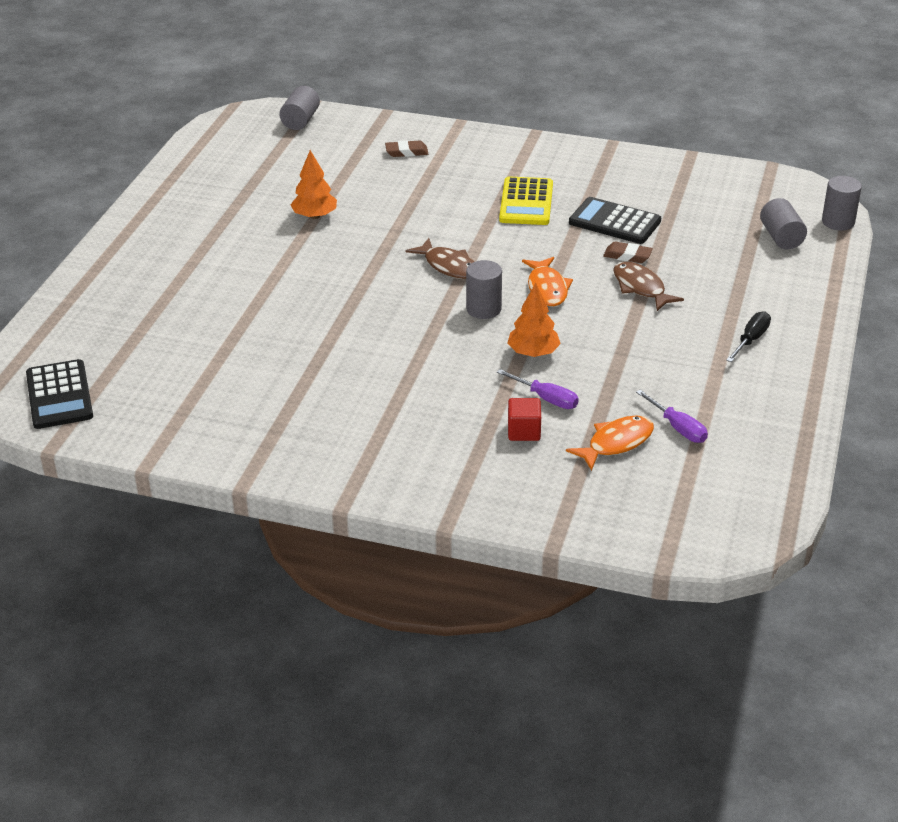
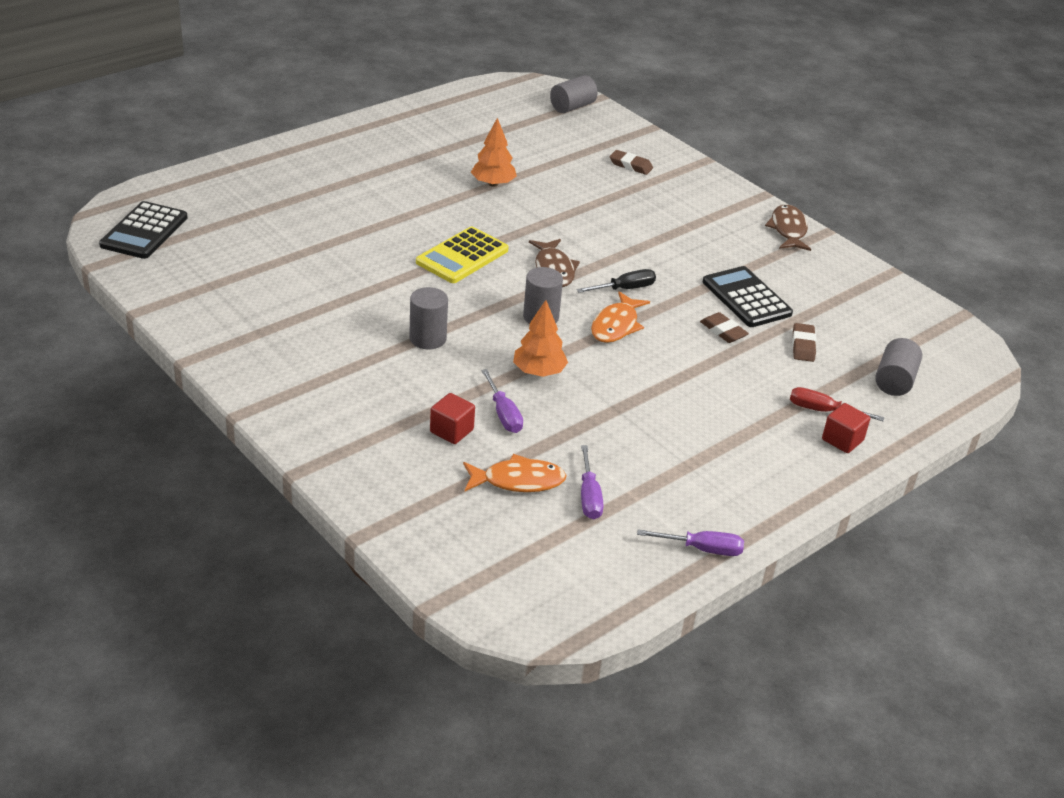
camera: 30 degrees right, 0 degrees up
yellow calculator [499,176,553,225] -> yellow calculator moved to [416,227,509,283]
brown fish [613,261,684,311] -> brown fish moved to [765,204,811,251]
black screwdriver [726,311,771,362] -> black screwdriver moved to [577,269,656,293]
grey cylinder [822,176,862,230] -> grey cylinder moved to [409,287,448,349]
none -> purple screwdriver [637,529,744,556]
none -> red screwdriver [790,387,884,421]
none -> brown eraser [792,323,816,362]
none -> red cube [822,403,870,453]

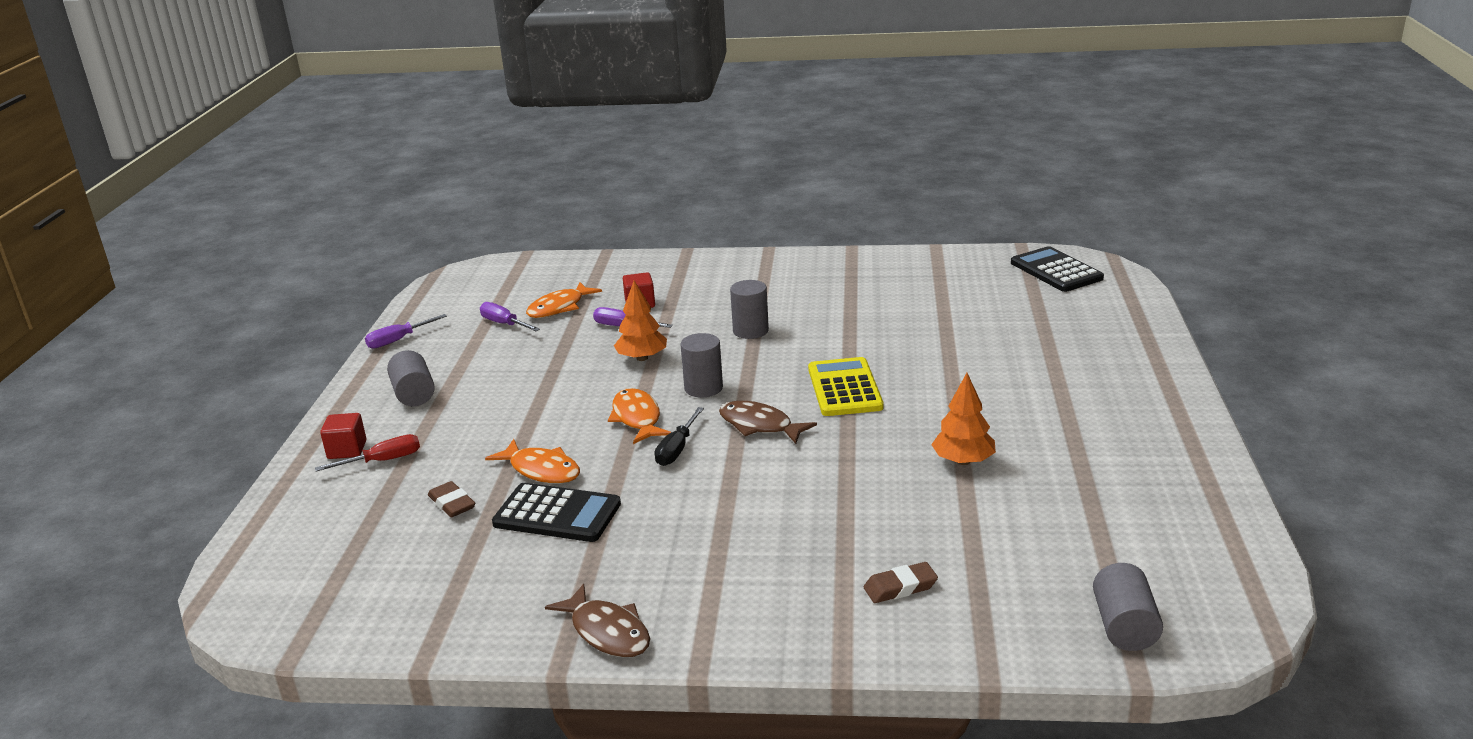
camera: 140 degrees right, 10 degrees down
brown eraser [700,312,749,343] -> orange fish [485,439,580,483]
grey cylinder [875,338,922,396] -> grey cylinder moved to [387,350,435,406]

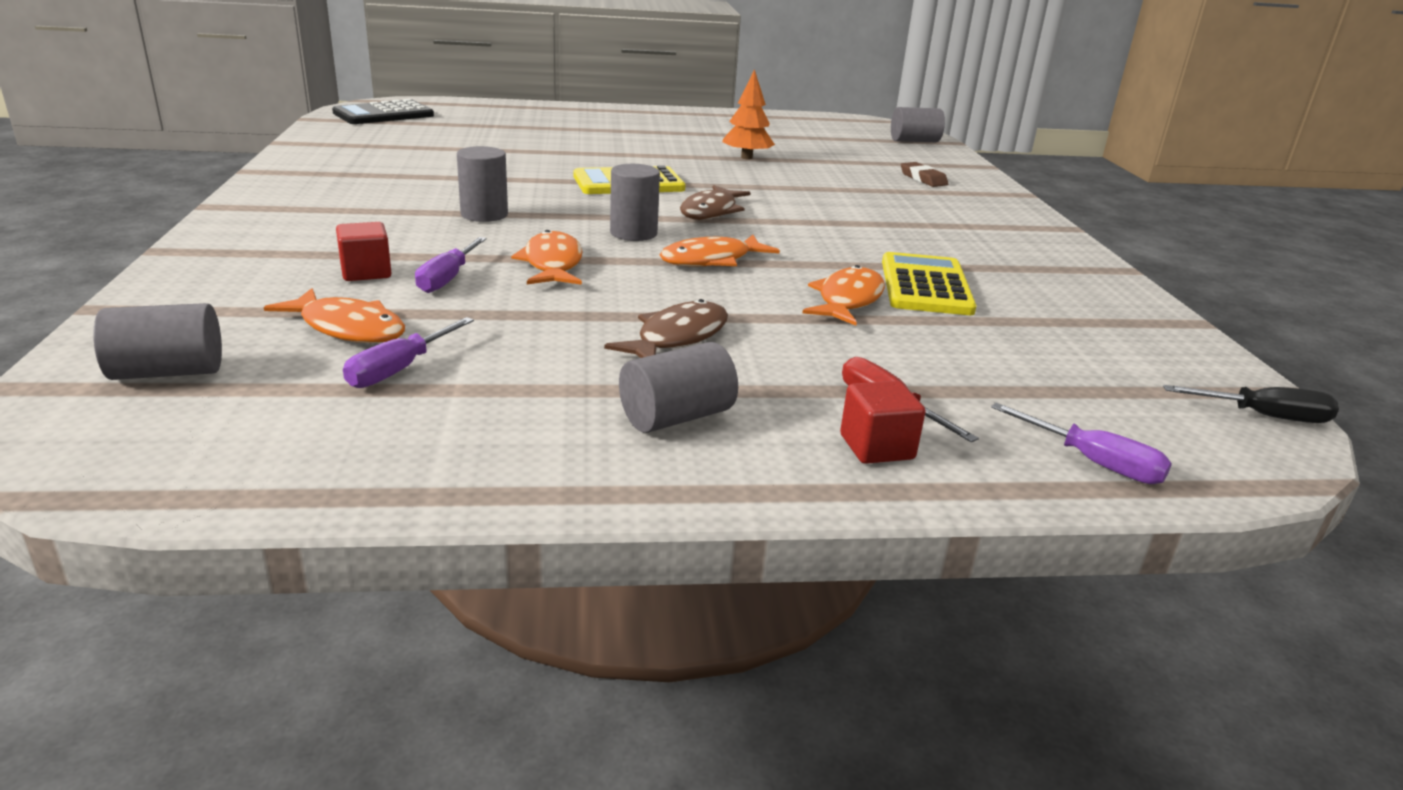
camera: 105 degrees left, 0 degrees up
purple screwdriver [365,314,447,349] -> purple screwdriver moved to [991,403,1172,484]
brown eraser [428,481,475,517] -> none
black calculator [492,483,621,542] -> yellow calculator [882,252,977,315]
brown fish [545,584,650,657] -> brown fish moved to [604,299,728,358]
orange tree [614,280,667,361] -> orange fish [511,230,583,285]
black screwdriver [654,407,704,466] -> black screwdriver moved to [1163,385,1339,423]
none -> grey cylinder [93,303,222,380]

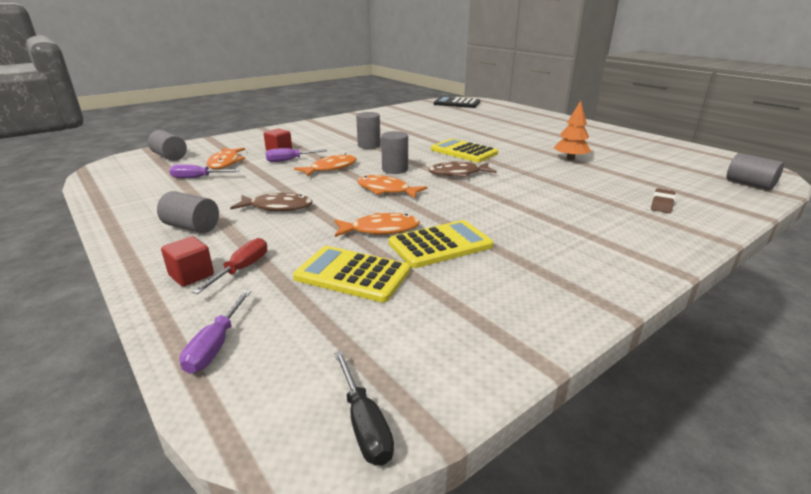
camera: 60 degrees right, 0 degrees up
none -> yellow calculator [293,246,410,302]

